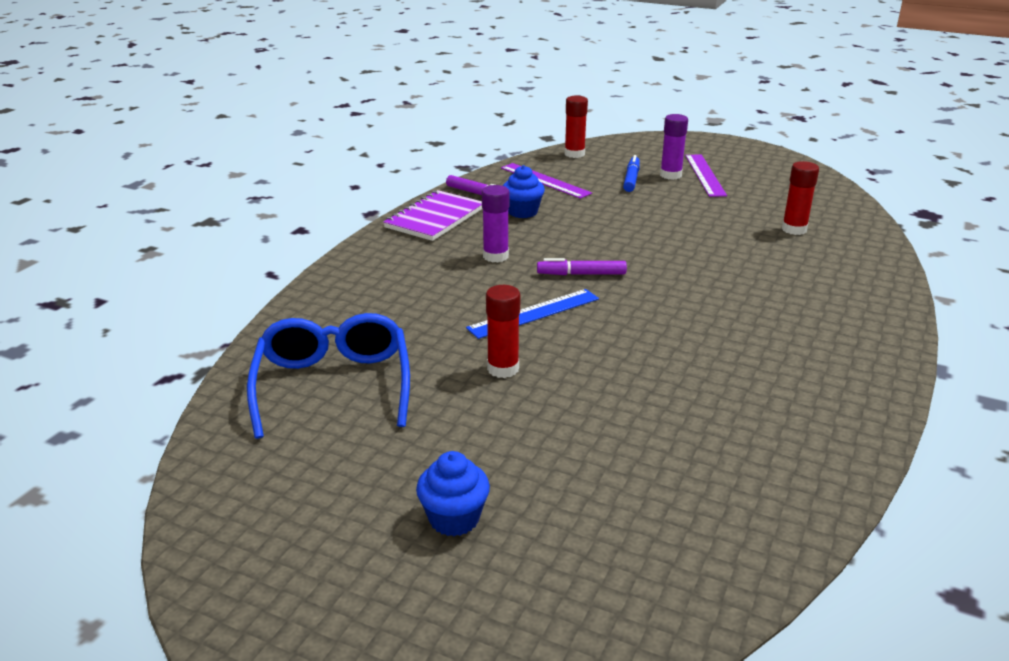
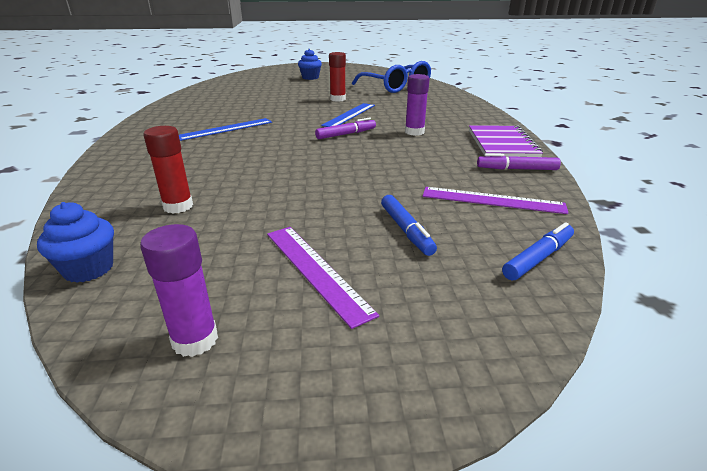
camera: 150 degrees right, 0 degrees up
blue cupcake [503,165,545,218] -> blue cupcake moved to [37,202,114,283]
red glue stick [564,95,588,158] -> blue marker [502,222,574,280]
purple glue stick [660,114,688,180] -> purple glue stick moved to [140,224,218,357]
none -> blue ruler [179,118,272,141]

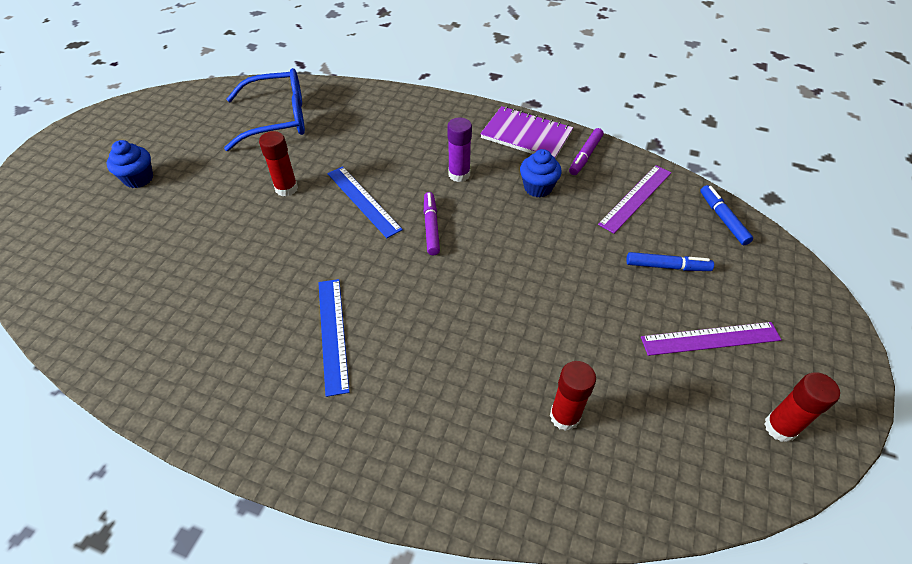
camera: 65 degrees left, 20 degrees up
blue cupcake [37,202,114,283] -> blue cupcake moved to [520,149,562,197]
purple glue stick [140,224,218,357] -> red glue stick [764,372,840,442]

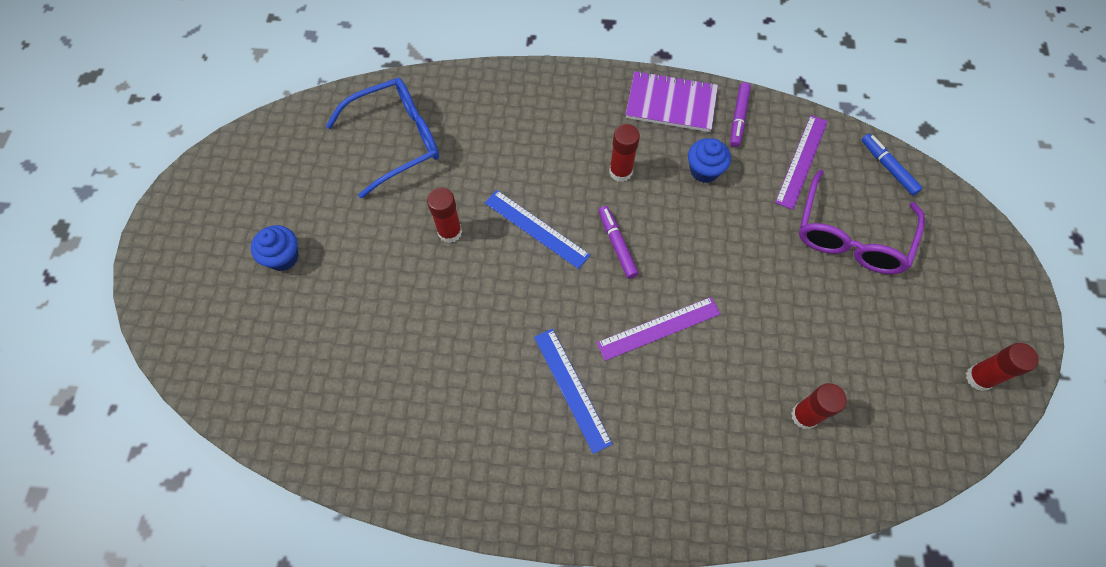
camera: 15 degrees left, 15 degrees up
purple glue stick [447,117,472,182] -> red glue stick [609,124,640,182]
blue marker [626,252,714,271] -> purple glasses [799,169,925,274]
purple ruler [641,322,782,356] -> purple ruler moved to [597,297,720,361]

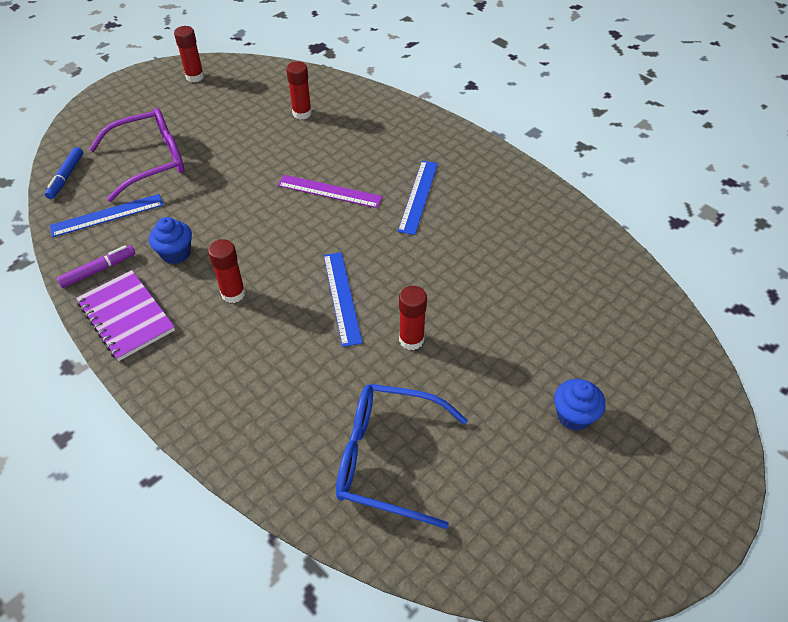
camera: 140 degrees left, 15 degrees down
purple marker [598,206,639,279] -> none
purple ruler [775,115,828,210] -> blue ruler [49,194,163,237]

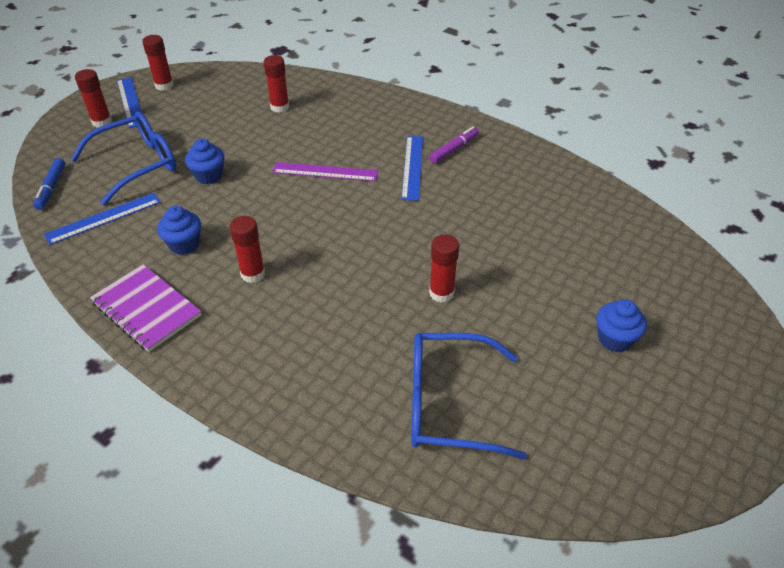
camera: 10 degrees left, 5 degrees down
purple marker [57,245,135,288] -> purple marker moved to [429,126,479,163]
purple glasses [89,108,185,202] -> blue glasses [70,112,176,205]
blue ruler [323,252,362,347] -> blue ruler moved to [117,77,142,128]
none -> red glue stick [75,69,112,128]
none -> blue cupcake [185,139,224,185]

